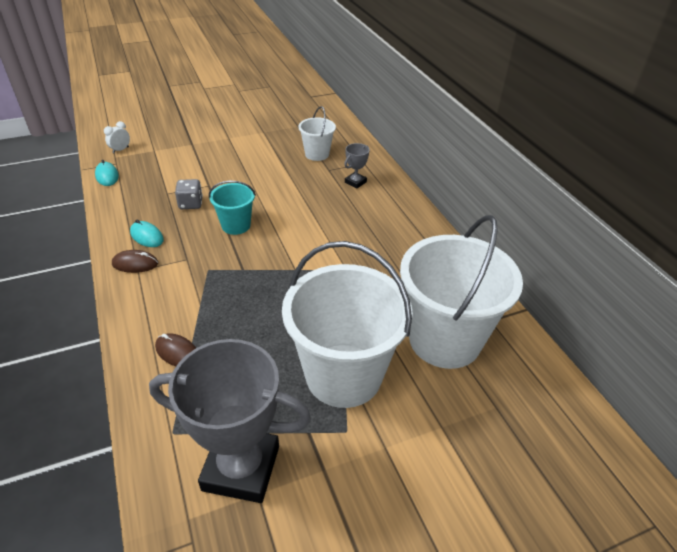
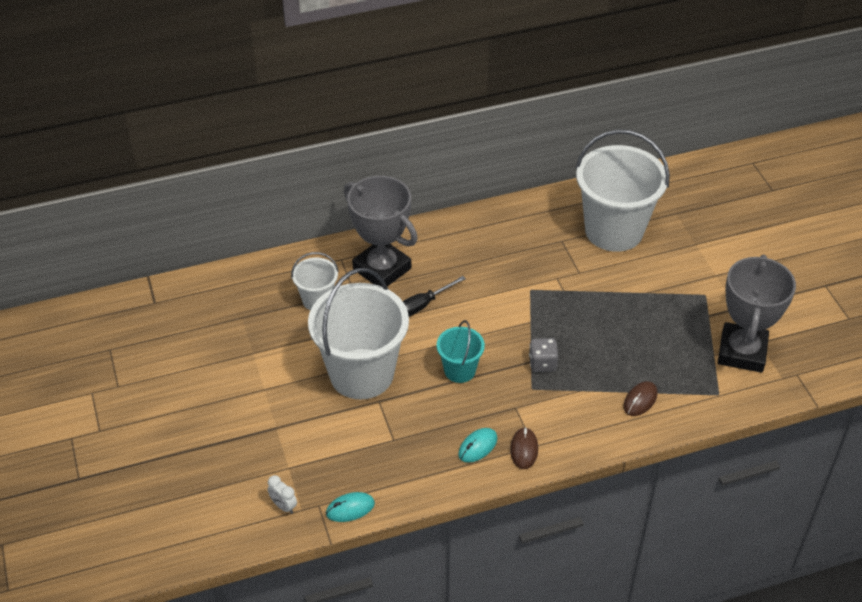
camera: 85 degrees left, 5 degrees up
grey dice [175,179,203,209] -> grey dice moved to [529,338,558,372]
white bucket [282,241,413,408] -> white bucket moved to [308,268,409,399]
grey trophy [344,143,370,189] -> grey trophy [344,176,418,287], size x2.30
none -> black screwdriver [403,276,466,317]

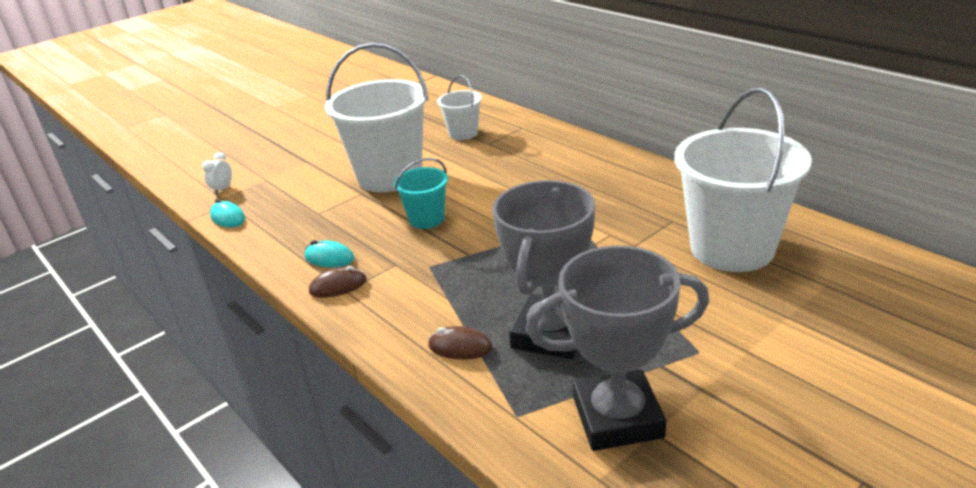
camera: 70 degrees right, 15 degrees down
grey trophy [344,176,418,287] -> grey trophy moved to [493,180,595,359]
black screwdriver [403,276,466,317] -> none
grey dice [529,338,558,372] -> none

